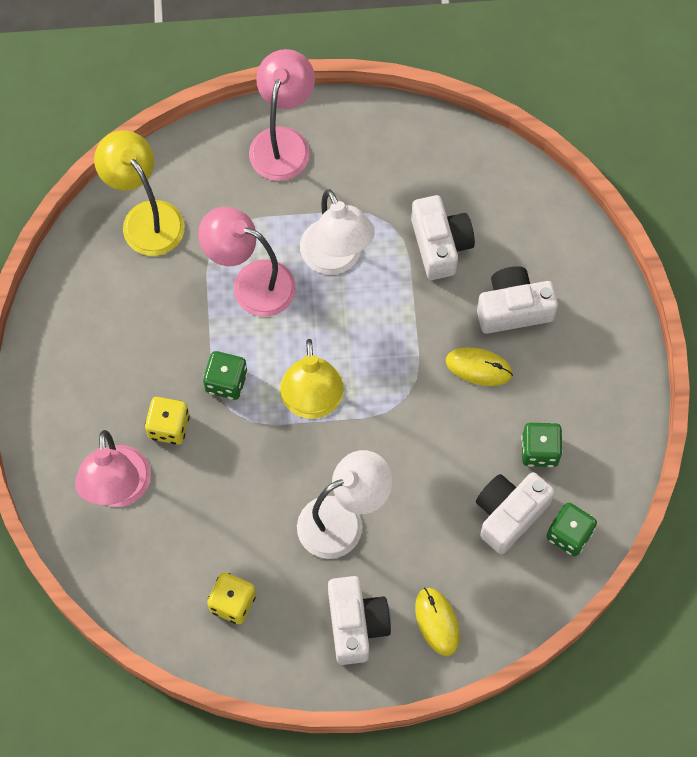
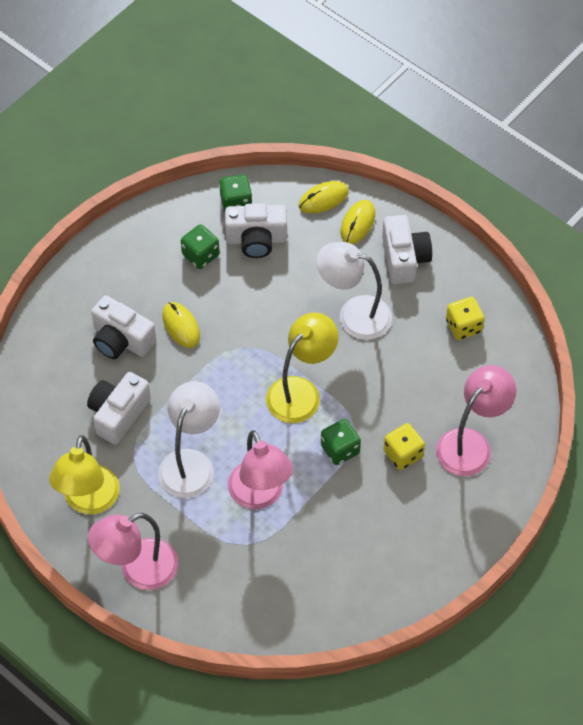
camera: 135 degrees left, 10 degrees down
yellow lamp [94,130,185,256] -> yellow lamp moved to [49,435,120,514]
white camera [328,576,391,665] -> white camera turned 135 degrees clockwise [382,215,432,284]
none -> yellow mouse [299,181,349,214]

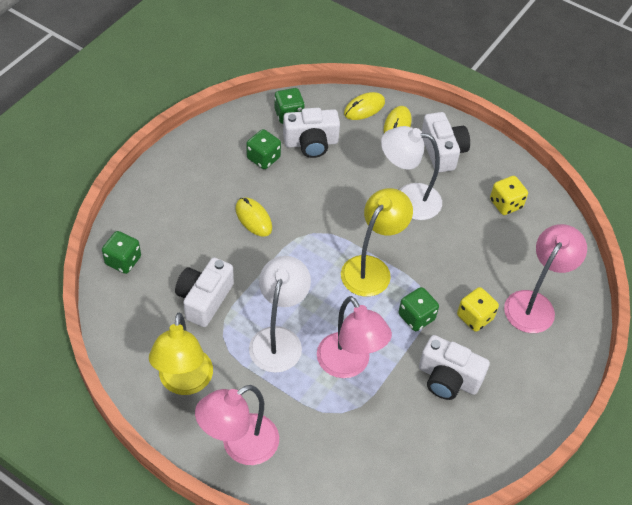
camera: 10 degrees left, 5 degrees down
white camera [91,295,156,359] -> white camera moved to [419,335,490,400]
none -> green dice [102,231,141,274]

